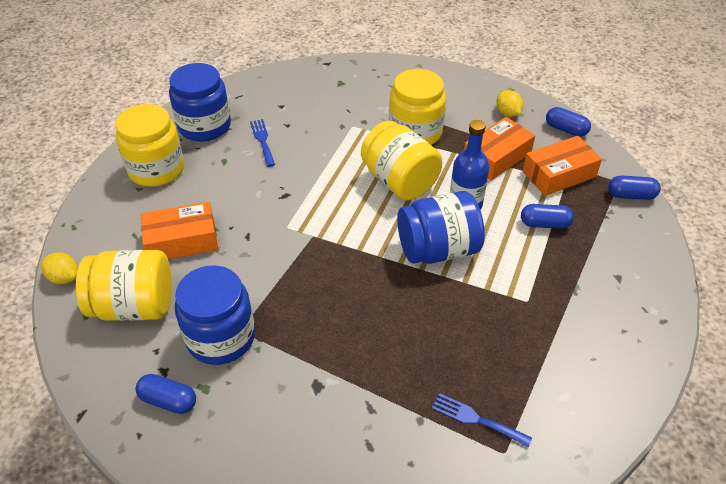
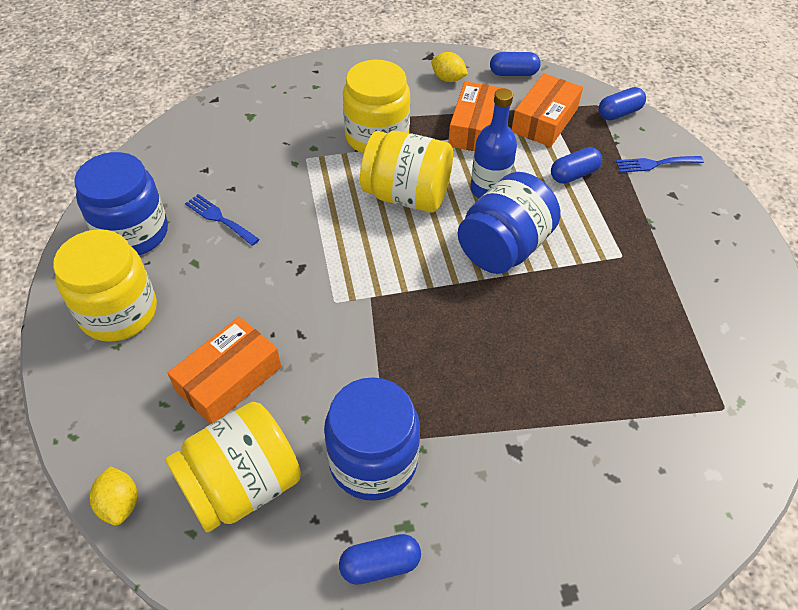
camera: 35 degrees left, 5 degrees up
yellow lemon [41,252,78,284] -> yellow lemon turned 75 degrees clockwise [90,466,137,526]
blue fork [432,393,532,447] -> blue fork moved to [616,156,704,173]

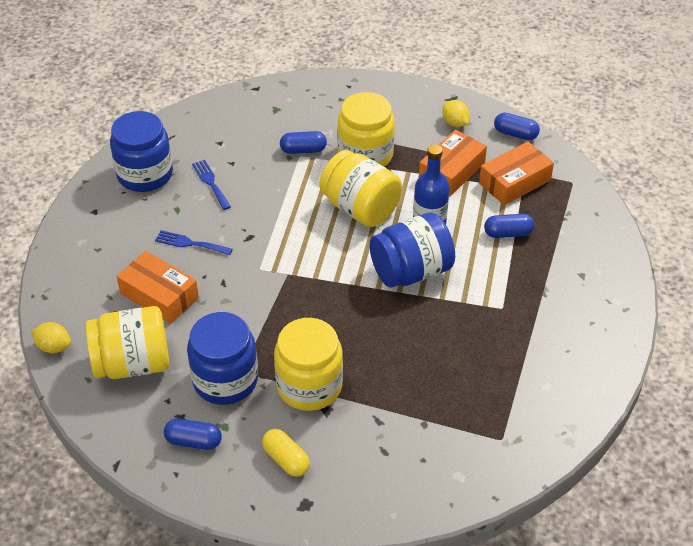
camera: 25 degrees right, 5 degrees down
yellow jar [53,229,157,342] -> yellow jar moved to [274,318,343,411]
yellow lemon [90,466,137,526] -> yellow lemon turned 75 degrees counterclockwise [31,322,71,353]
orange box [168,317,281,424] -> orange box turned 60 degrees clockwise [117,251,199,324]
blue capsule [598,87,646,120] -> blue capsule moved to [280,131,327,154]
blue fork [616,156,704,173] -> blue fork moved to [155,230,233,255]
none -> yellow capsule [262,429,310,477]

